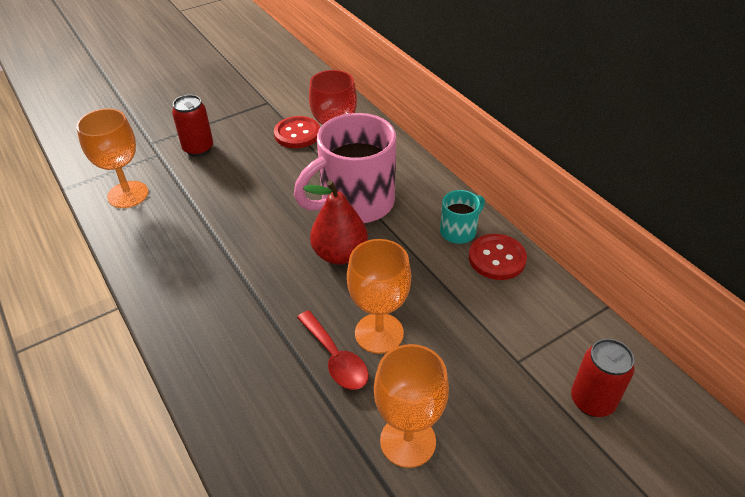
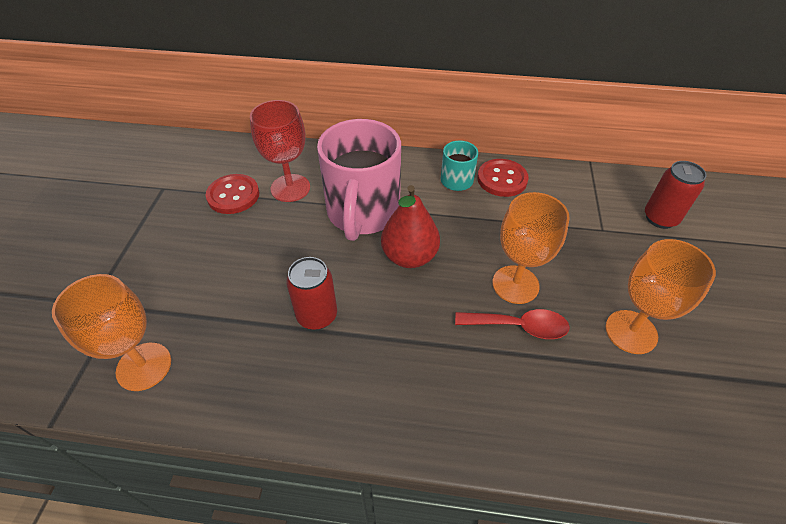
camera: 50 degrees left, 5 degrees up
red can [172,95,213,157] -> red can moved to [286,257,337,330]

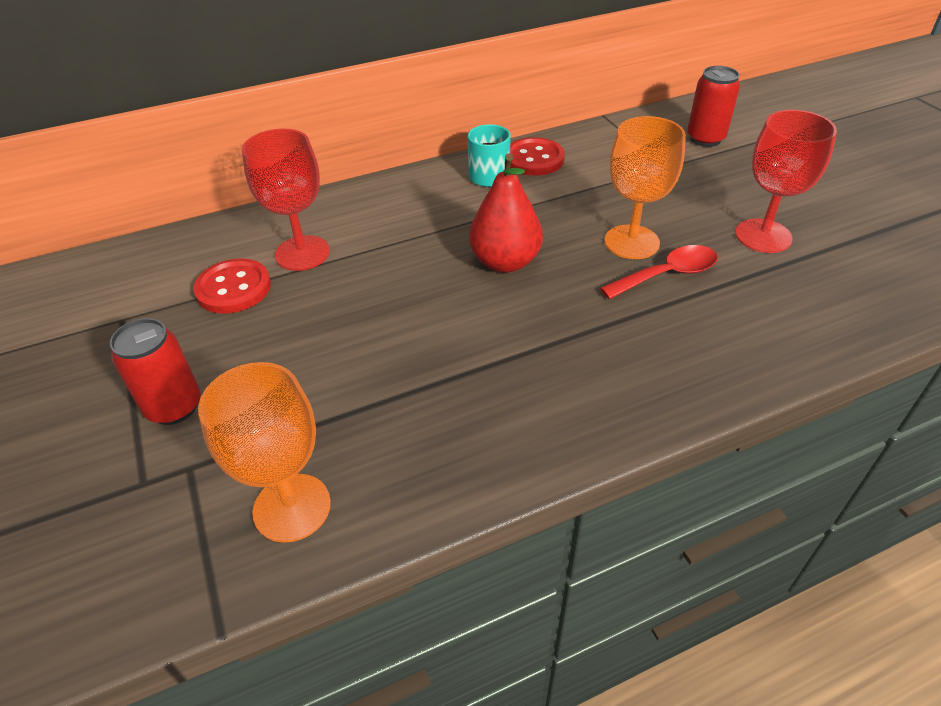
camera: 30 degrees left, 5 degrees down
red can [286,257,337,330] -> red can moved to [110,318,201,425]
pink mug [317,119,401,241] -> none
orange goblet [605,239,716,354] -> red goblet [735,110,837,253]

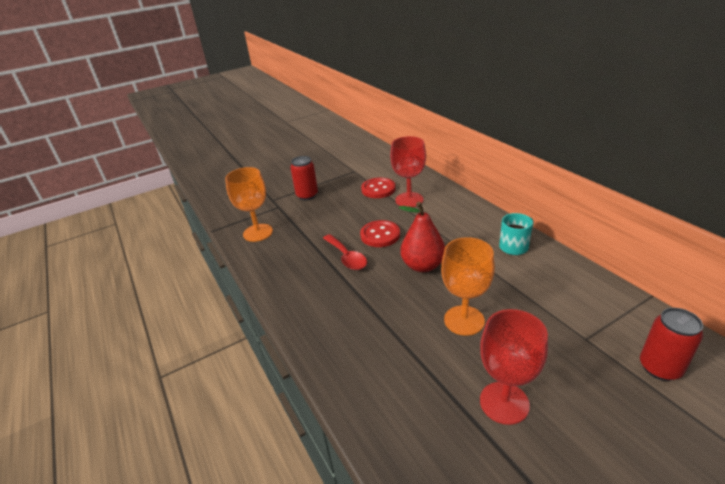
camera: 85 degrees right, 10 degrees down
red button [510,137,565,176] -> red button moved to [360,220,400,247]
red spoon [600,245,718,299] -> red spoon moved to [323,234,367,270]

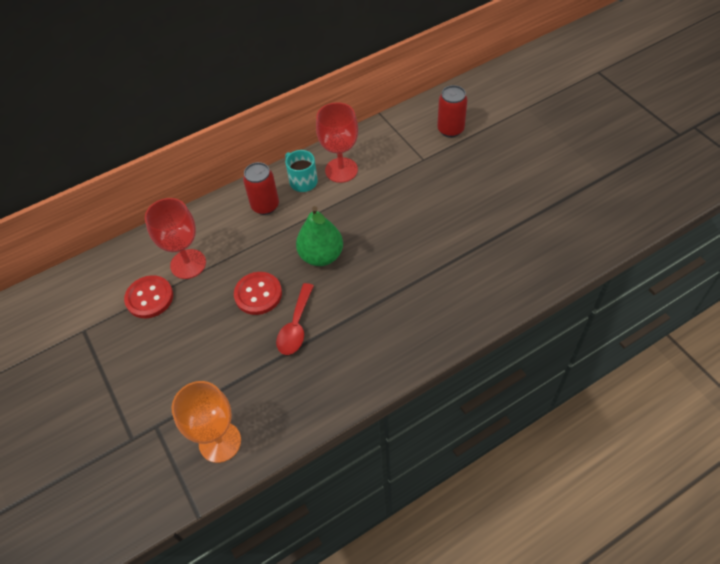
camera: 90 degrees left, 20 degrees up
red can [290,156,318,200] -> red can moved to [243,162,279,215]
red spoon [323,234,367,270] -> red spoon turned 135 degrees clockwise [276,283,314,355]
red pear [399,202,445,272] -> green pear [296,206,343,266]
orange goblet [441,237,495,336] -> none
red goblet [480,309,548,425] -> red goblet moved to [316,102,358,183]

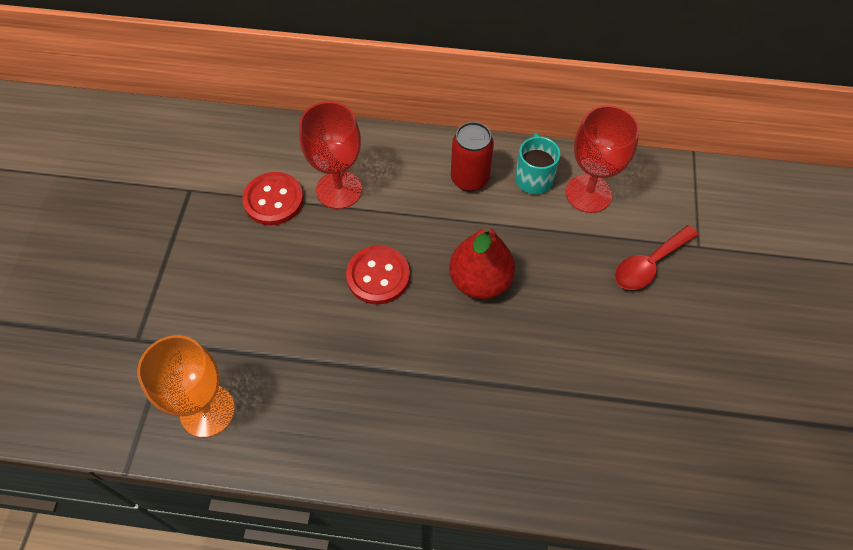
camera: 35 degrees right, 5 degrees up
red spoon [276,283,314,355] -> red spoon moved to [615,225,699,290]
green pear [296,206,343,266] -> red pear [449,224,515,299]
red can [437,85,467,138] -> none

